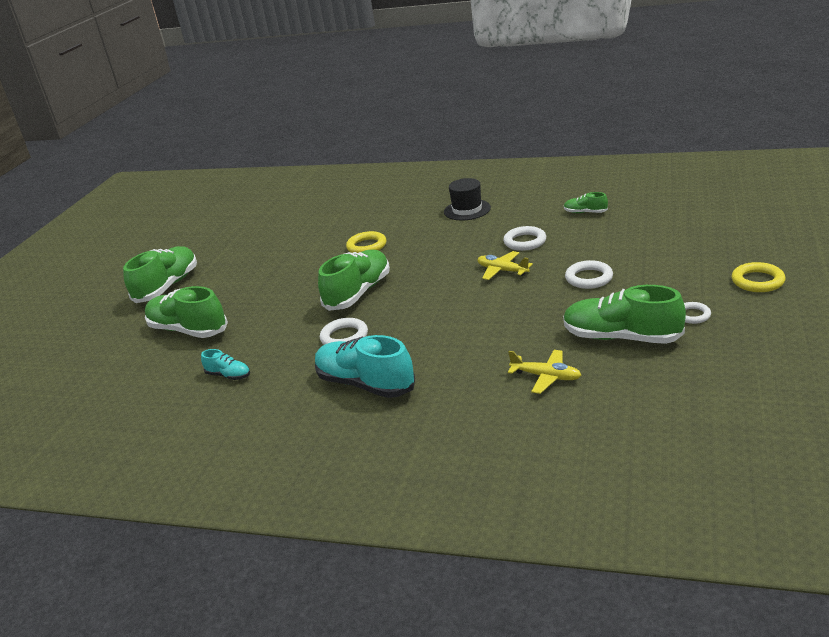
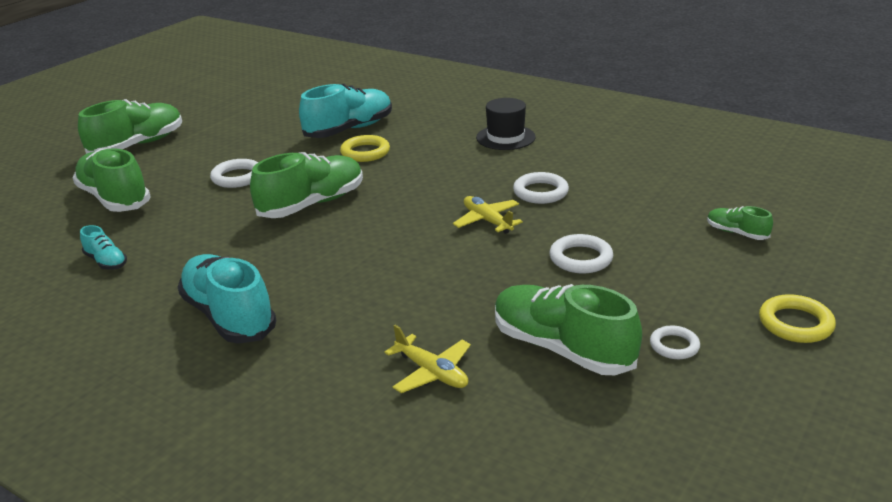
camera: 15 degrees right, 0 degrees up
white ring [320,318,368,345] -> white ring moved to [210,159,258,188]
green shoe [564,192,608,213] -> green shoe moved to [707,206,773,240]
none -> turquoise shoe [299,84,392,138]

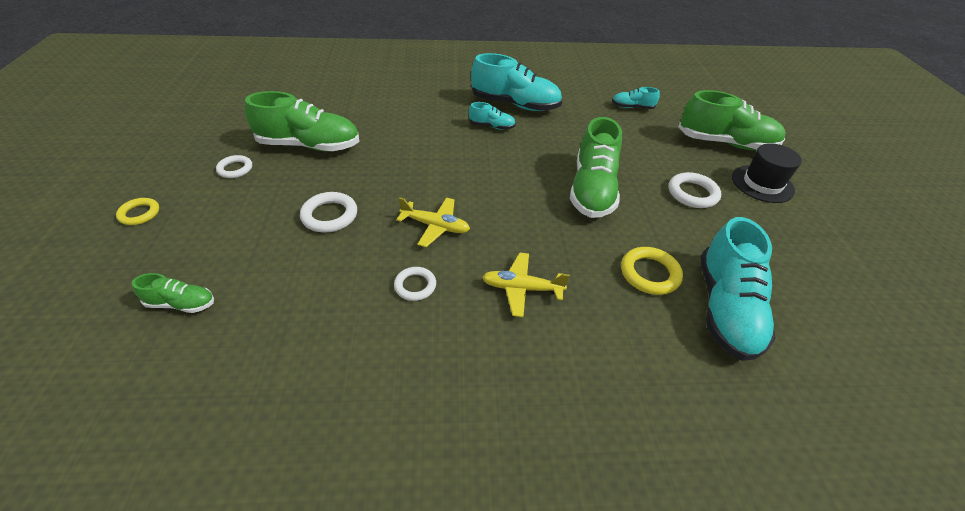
camera: 140 degrees right, 15 degrees up
green shoe [78,99,182,154] -> none
yellow plane [384,325,471,393] -> yellow plane moved to [482,252,570,317]
black hat [476,98,536,150] -> black hat moved to [732,143,802,203]
white ring [513,172,569,204] -> white ring [394,267,436,301], size x0.66
yellow ring [759,294,836,343] -> yellow ring [116,198,159,225], size x0.66
none -> turquoise shoe [469,102,516,130]

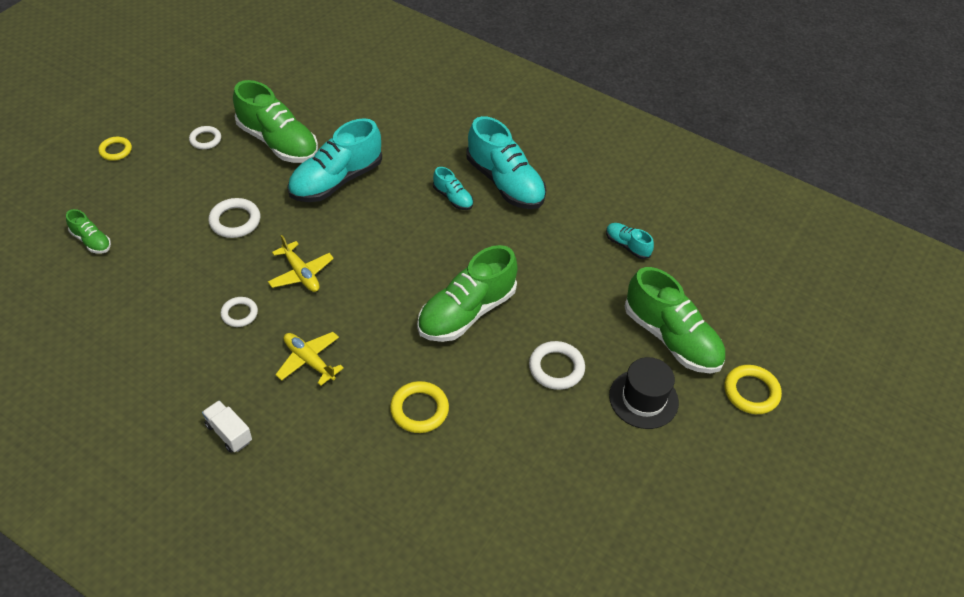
camera: 35 degrees right, 5 degrees up
turquoise shoe [701,217,776,361] -> turquoise shoe moved to [287,118,382,202]
none -> white truck [202,400,252,453]
none -> yellow ring [724,365,782,414]

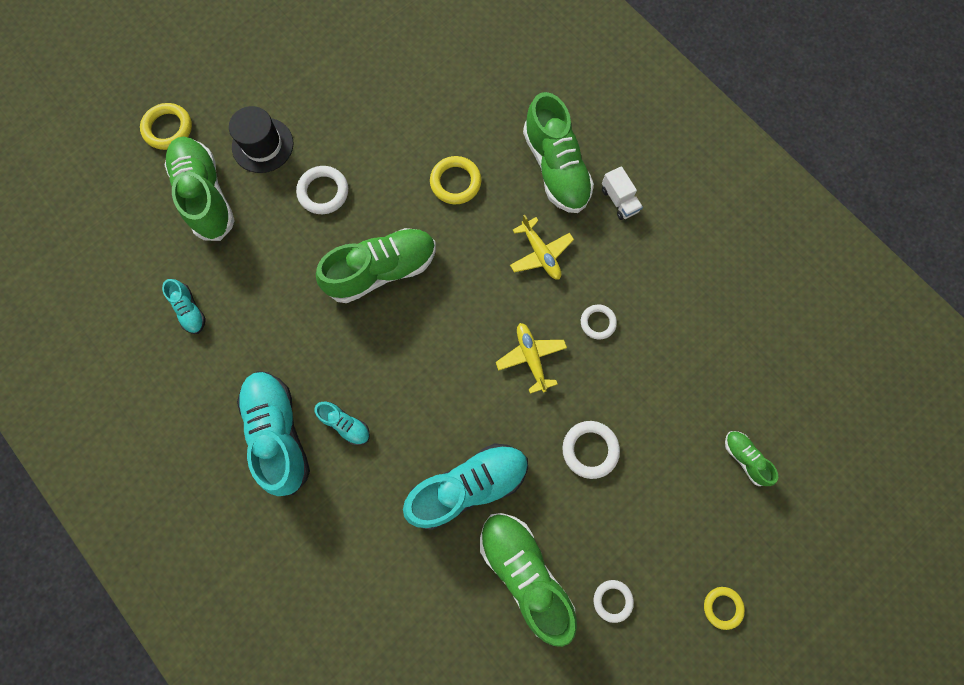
camera: 160 degrees left, 25 degrees up
turquoise shoe [433,167,473,210] -> turquoise shoe turned 150 degrees clockwise [314,402,370,445]
none -> green shoe [523,92,594,213]

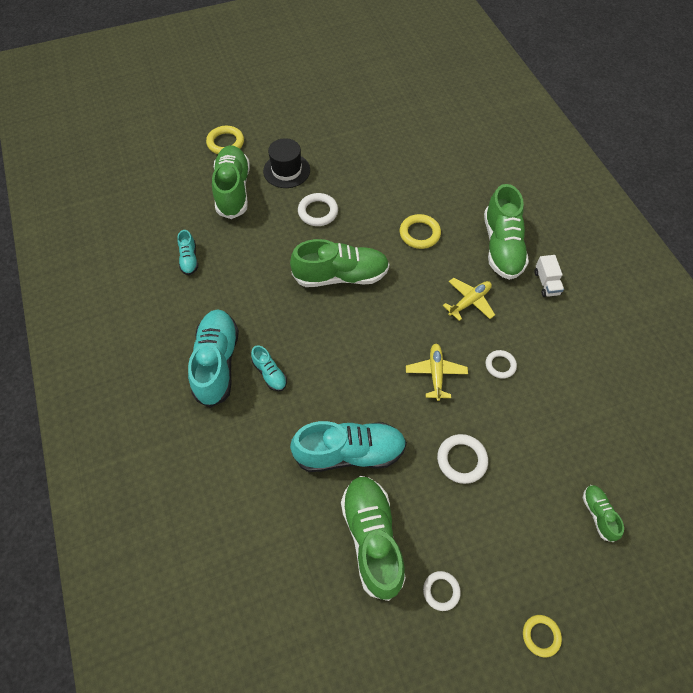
camera: 20 degrees right, 15 degrees down
yellow plane [510,214,574,280] -> yellow plane turned 120 degrees counterclockwise [443,278,495,321]

